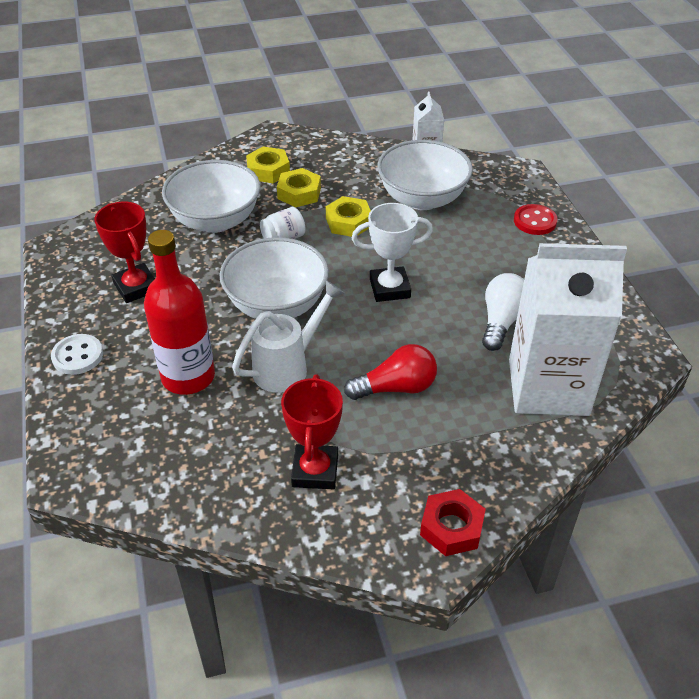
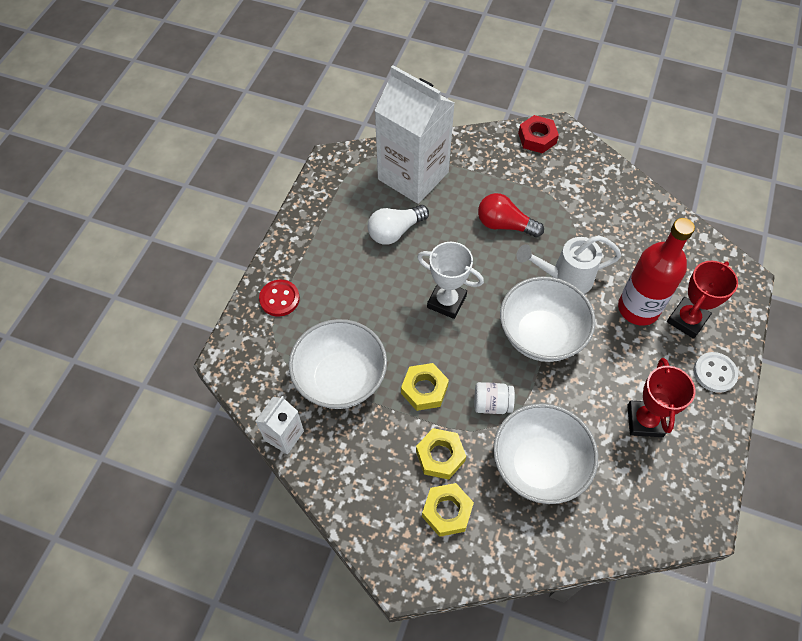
camera: 145 degrees left, 15 degrees up
red trophy [281,374,343,489] -> red trophy moved to [667,261,738,339]

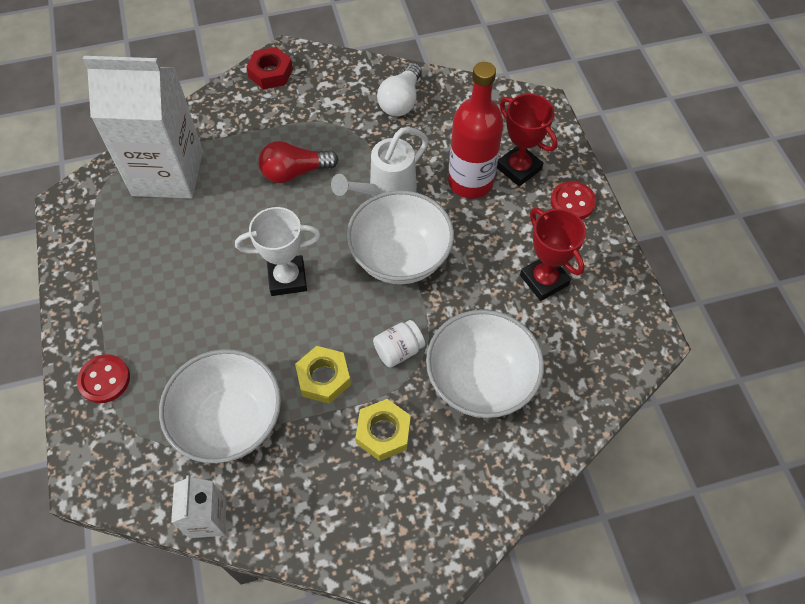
camera: 35 degrees left, 0 degrees up
white light bulb [367,205,429,245] -> white light bulb moved to [377,63,422,116]
yellow nut [422,483,474,537] -> none
red trophy [667,261,738,339] -> red trophy turned 45 degrees counterclockwise [497,94,558,186]
white button [694,352,739,393] -> red button [551,181,596,220]

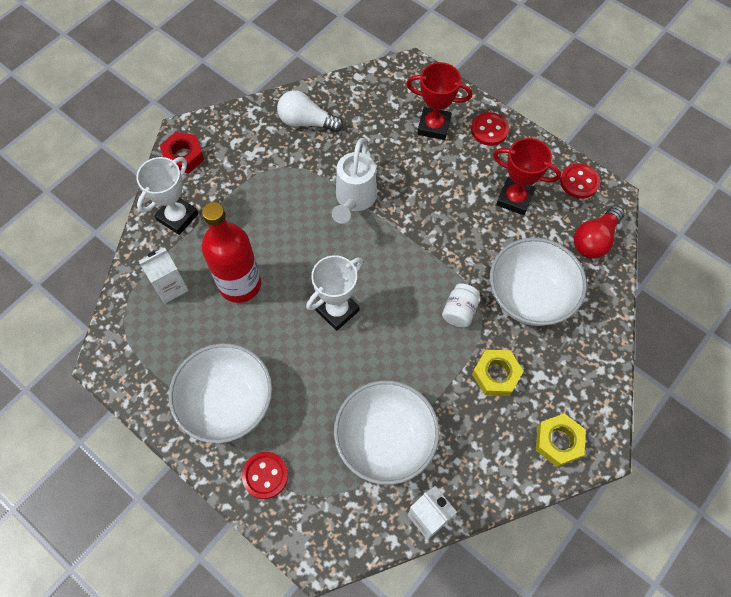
camera: 35 degrees left, 5 degrees up
white carton [83,56,203,199] -> white carton [139,247,189,304], size x0.46
red light bulb [259,141,338,183] -> red light bulb moved to [574,205,625,258]
yellow nut [295,346,351,404] -> yellow nut moved to [536,413,586,467]
white bowl [346,190,454,284] -> white bowl moved to [168,343,272,443]
white light bulb [377,63,422,116] -> white light bulb turned 120 degrees clockwise [277,90,344,132]
red bottle [448,62,504,199] -> red bottle moved to [202,202,261,303]
none -> white trophy [136,157,198,235]
none -> red button [560,163,600,199]

